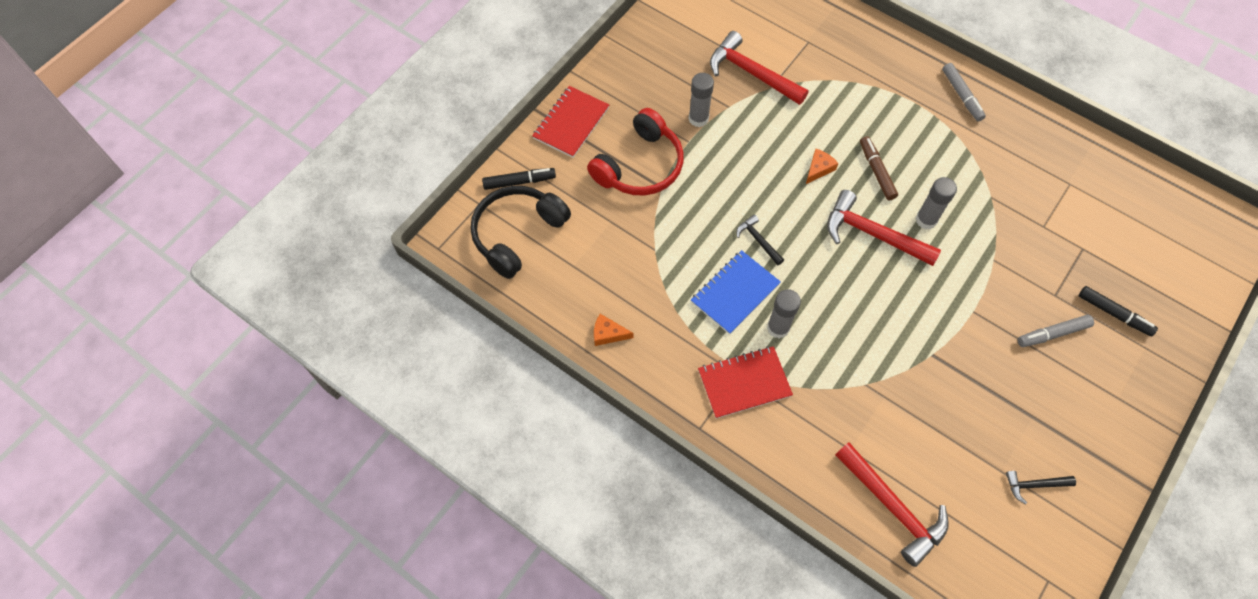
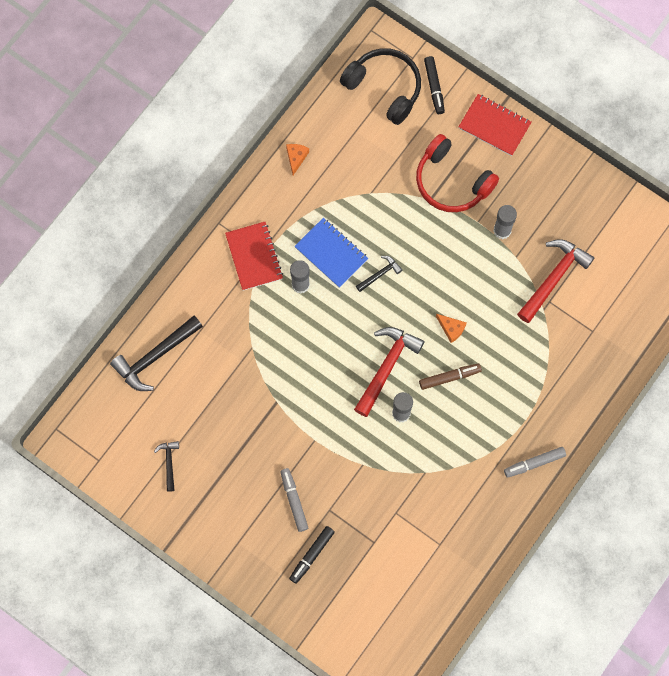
camera: 90 degrees right, 10 degrees up
red hammer [835,442,949,567] -> black hammer [110,316,203,391]

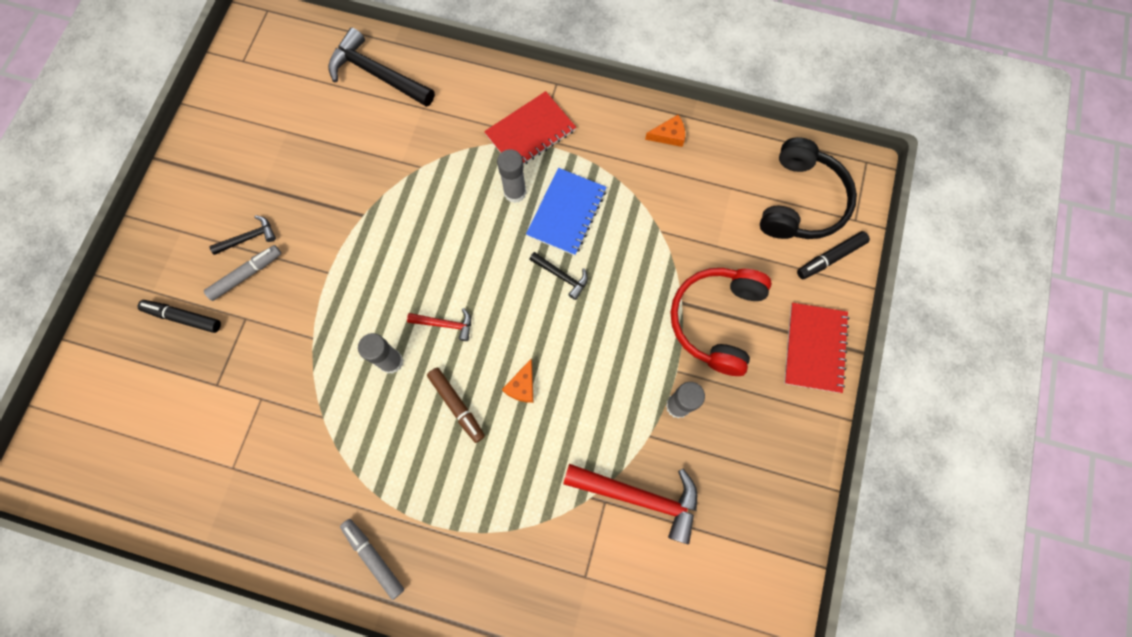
camera: 70 degrees right, 0 degrees up
black hammer [154,441,179,492] -> black hammer moved to [209,215,276,255]
red hammer [354,327,424,417] -> red hammer [407,308,471,341], size x0.51

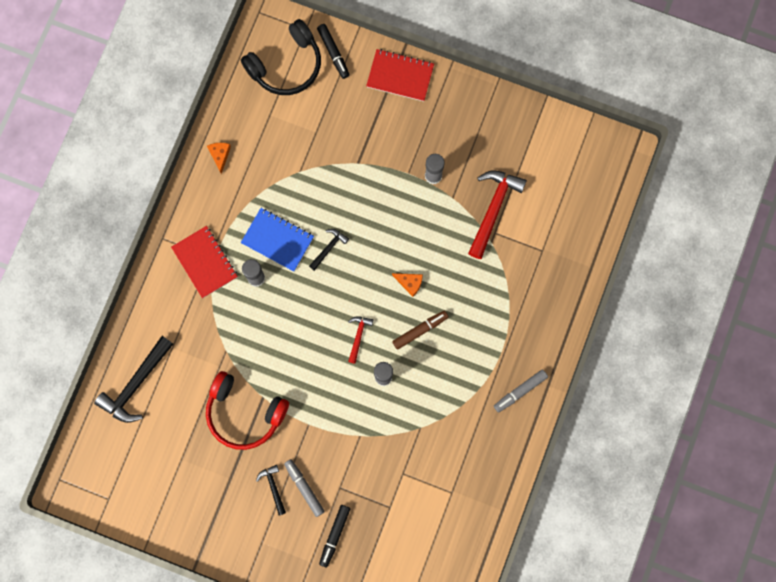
camera: 85 degrees left, 5 degrees up
red headphones [671,268,772,376] -> red headphones moved to [206,371,289,450]
black headphones [760,137,857,239] -> black headphones turned 120 degrees clockwise [241,19,321,95]

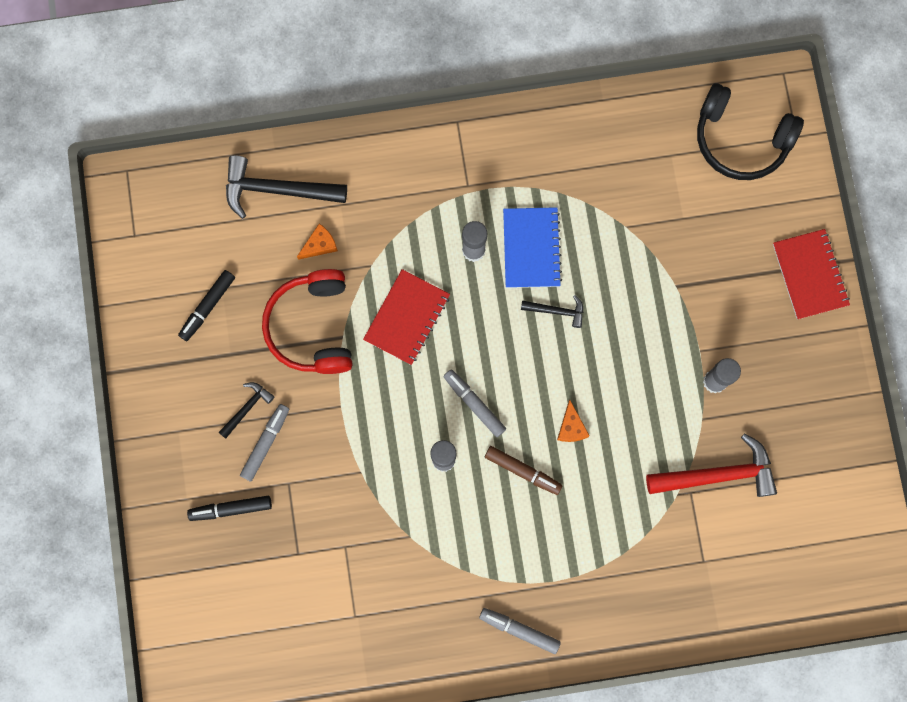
camera: 60 degrees right, 0 degrees up
red notebook [171,226,238,298] -> red notebook moved to [363,269,450,365]
orange cheese [207,143,231,174] -> orange cheese moved to [297,223,338,260]
black marker [317,24,349,79] -> black marker moved to [178,270,235,341]
red hammer [348,316,373,364] -> grey marker [444,370,506,437]

